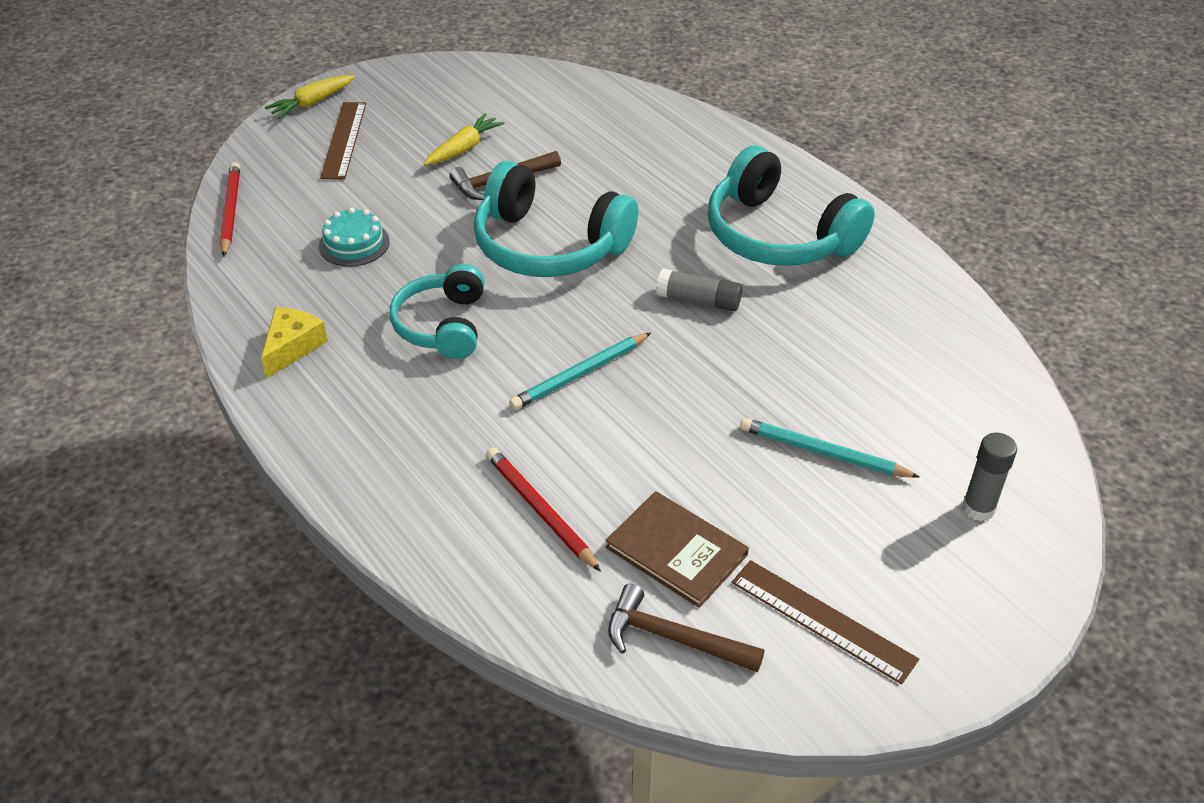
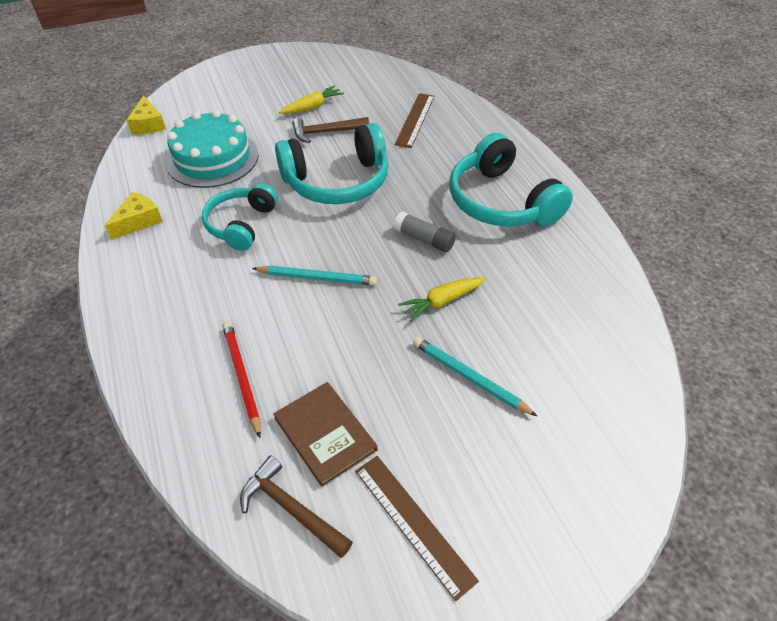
camera: 15 degrees right, 5 degrees up
red pencil [220,162,240,257] -> yellow cheese [127,95,166,134]
yellow carrot [265,75,355,119] -> yellow carrot moved to [398,277,486,321]
turquoise cake [319,208,390,267] -> turquoise cake [166,110,259,188], size x1.91
brown ruler [320,102,366,180] -> brown ruler moved to [395,93,435,148]
turquoise headphones [474,161,638,277] -> turquoise headphones turned 60 degrees counterclockwise [275,123,389,204]
turquoise pencil [509,332,651,410] -> turquoise pencil turned 150 degrees counterclockwise [252,266,377,285]
grey glue stick [962,433,1017,521] -> none

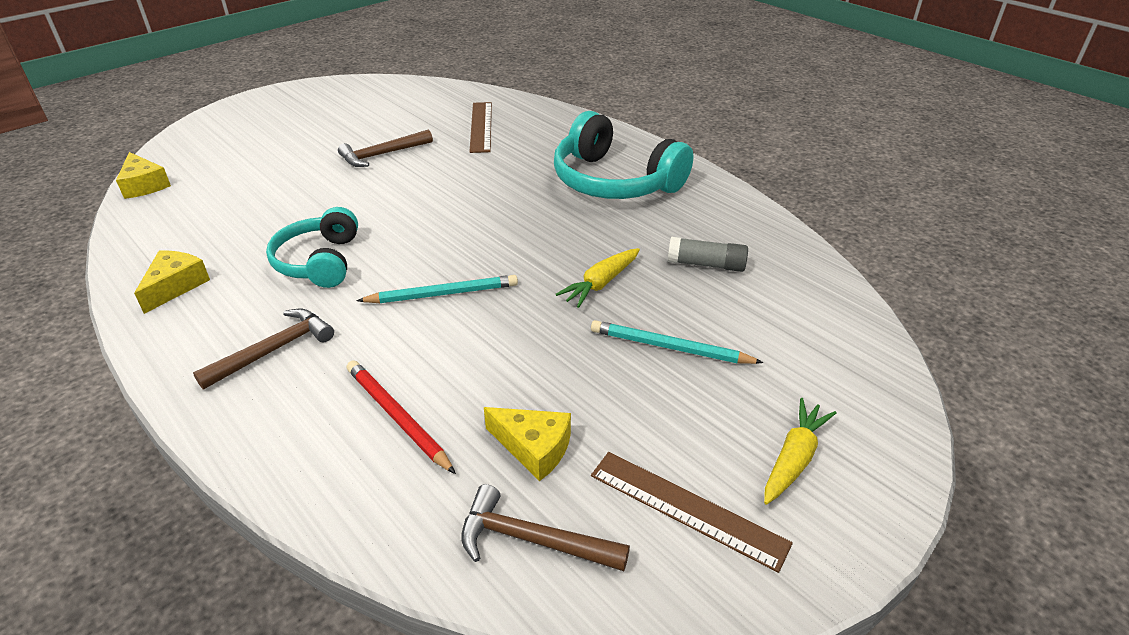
camera: 20 degrees left, 10 degrees down
turquoise cake [166,110,259,188] -> none
brown book [273,382,378,487] -> yellow cheese [484,407,571,481]
turquoise headphones [275,123,389,204] -> none
yellow carrot [279,86,344,114] -> yellow carrot moved to [764,398,836,505]
grey glue stick [394,211,456,252] -> grey glue stick moved to [668,237,748,272]
none -> brown hammer [193,309,334,389]

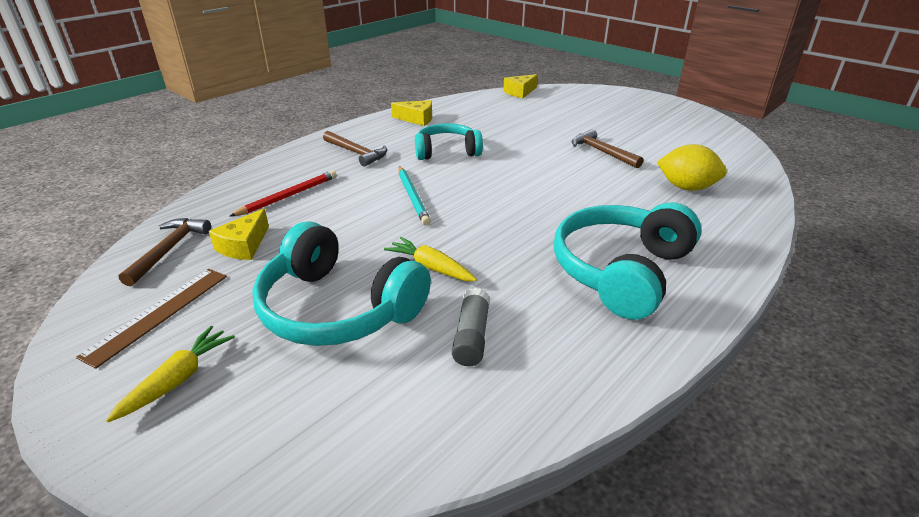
camera: 85 degrees right, 5 degrees down
brown ruler [469,102,492,153] -> yellow lemon [657,144,727,191]
turquoise pencil [591,320,764,364] -> turquoise headphones [252,221,431,346]
yellow carrot [764,398,836,505] -> yellow carrot turned 90 degrees counterclockwise [106,326,235,422]

